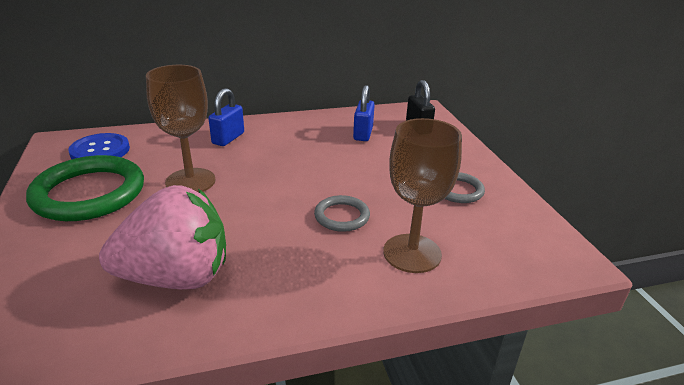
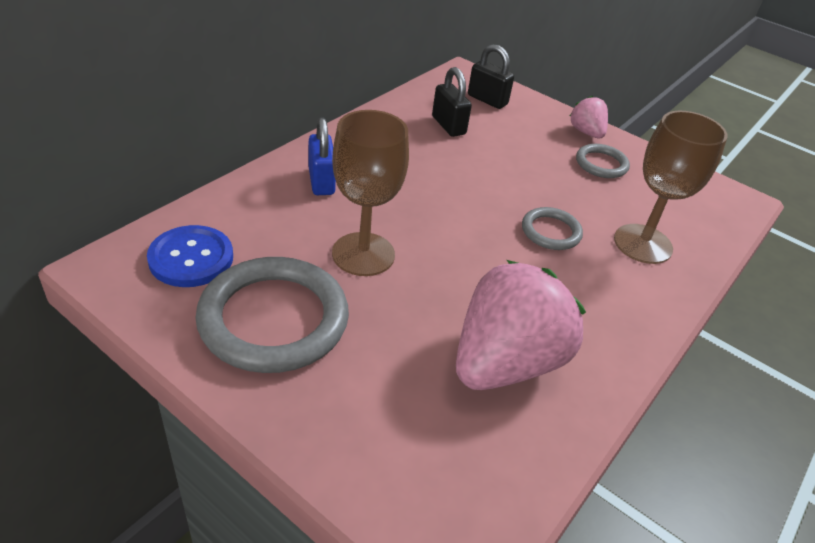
camera: 40 degrees left, 10 degrees up
green ring [26,155,144,221] -> grey ring [195,257,349,373]
blue padlock [353,85,375,141] -> black padlock [432,67,472,137]
none -> pink strawberry [570,96,608,138]

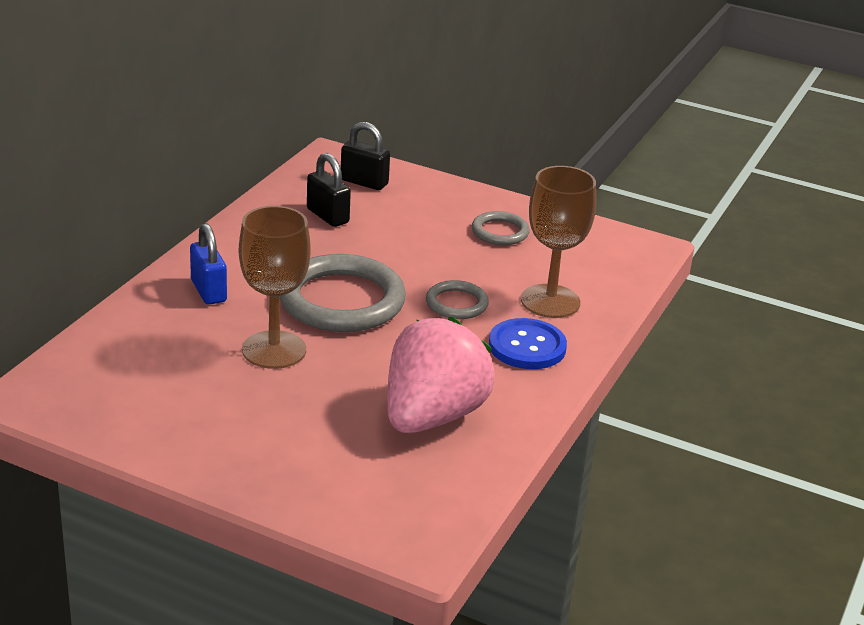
camera: 10 degrees left, 10 degrees down
blue button [147,225,233,287] -> blue button moved to [489,318,567,369]
grey ring [195,257,349,373] -> grey ring moved to [279,254,406,332]
pink strawberry [570,96,608,138] -> none

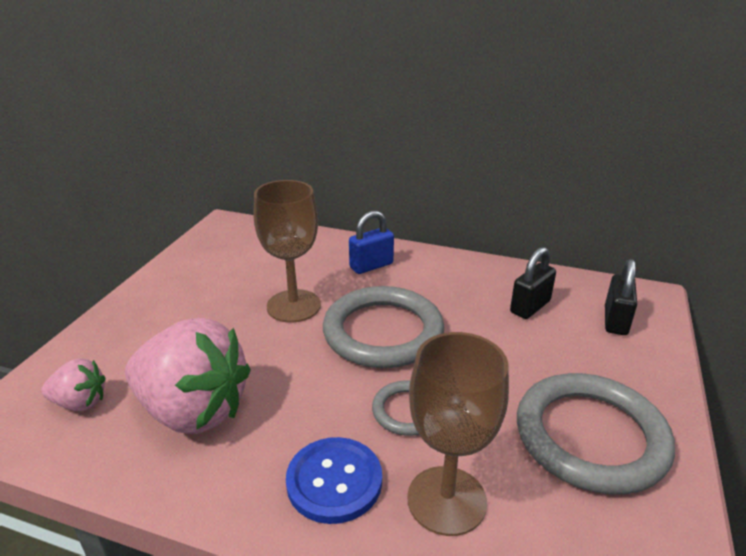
camera: 85 degrees right, 0 degrees up
grey ring [472,211,530,245] -> grey ring [517,373,675,495], size x2.00
none -> pink strawberry [41,358,106,411]

